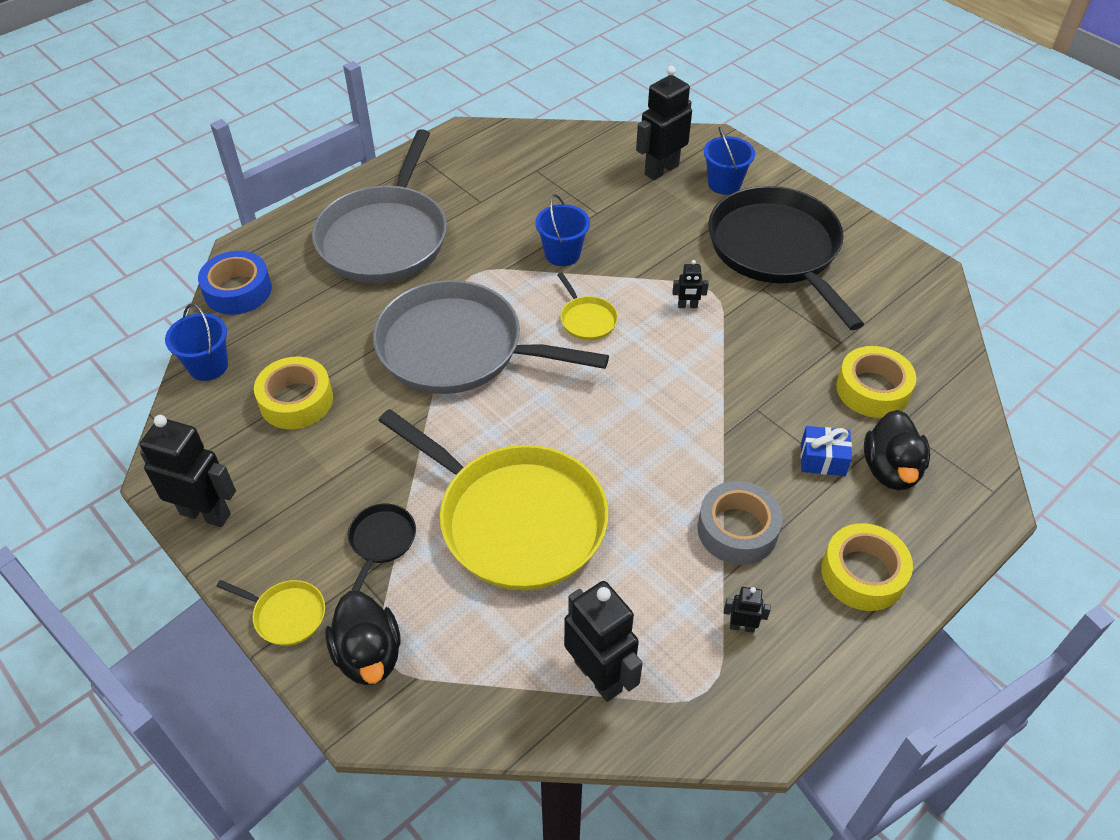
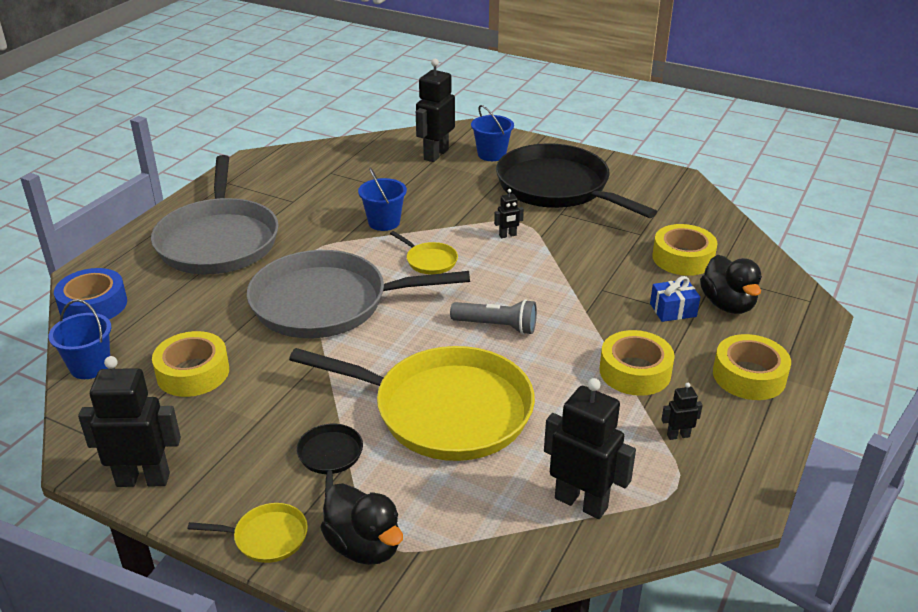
camera: 20 degrees left, 15 degrees down
grey tape [697,481,783,565] -> yellow tape [600,330,675,396]
none -> grey flashlight [450,299,537,335]

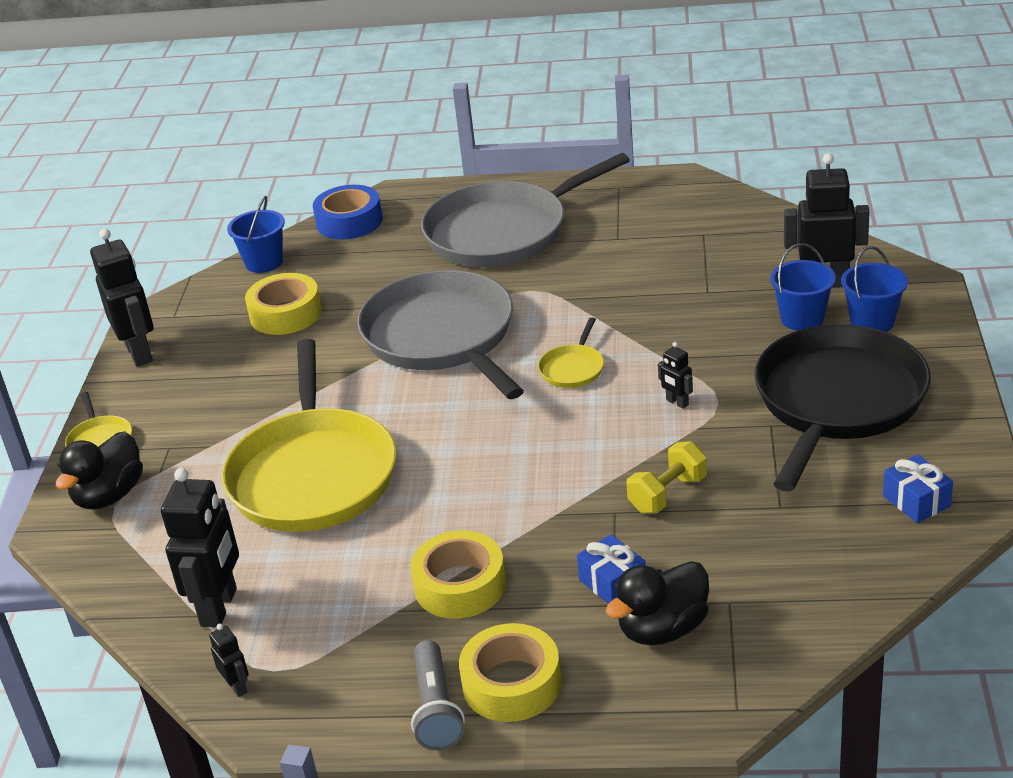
camera: 70 degrees right, 0 degrees up
black pan [296,424,363,496] -> none
blue bucket [358,168,407,231] -> blue bucket moved to [770,243,836,331]
grey flashlight [450,299,537,335] -> grey flashlight moved to [411,640,465,750]
yellow tape [652,224,717,276] -> none
black robot [661,383,703,440] -> black robot moved to [209,624,249,697]
none -> yellow dumbbell [627,441,707,513]
none -> blue gift [883,454,953,523]

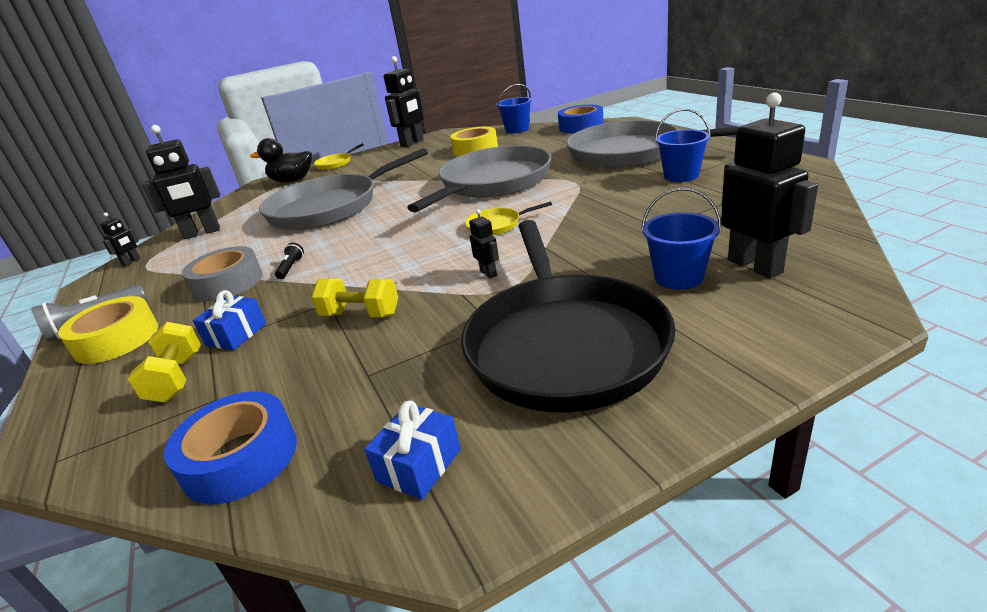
camera: 60 degrees right, 5 degrees down
yellow pan [222,339,396,532] -> grey pan [259,148,428,230]
yellow tape [410,530,506,619] -> grey tape [182,246,263,302]
black duck [606,561,709,645] -> yellow dumbbell [127,322,201,402]
black robot [658,342,693,409] -> black robot turned 135 degrees clockwise [469,209,499,279]
black pan [754,324,931,491] -> black pan turned 90 degrees clockwise [461,220,676,412]
blue bucket [841,246,908,332] -> blue bucket moved to [655,109,711,182]
none -> blue tape [164,391,297,505]
none -> black flashlight [275,243,304,279]

